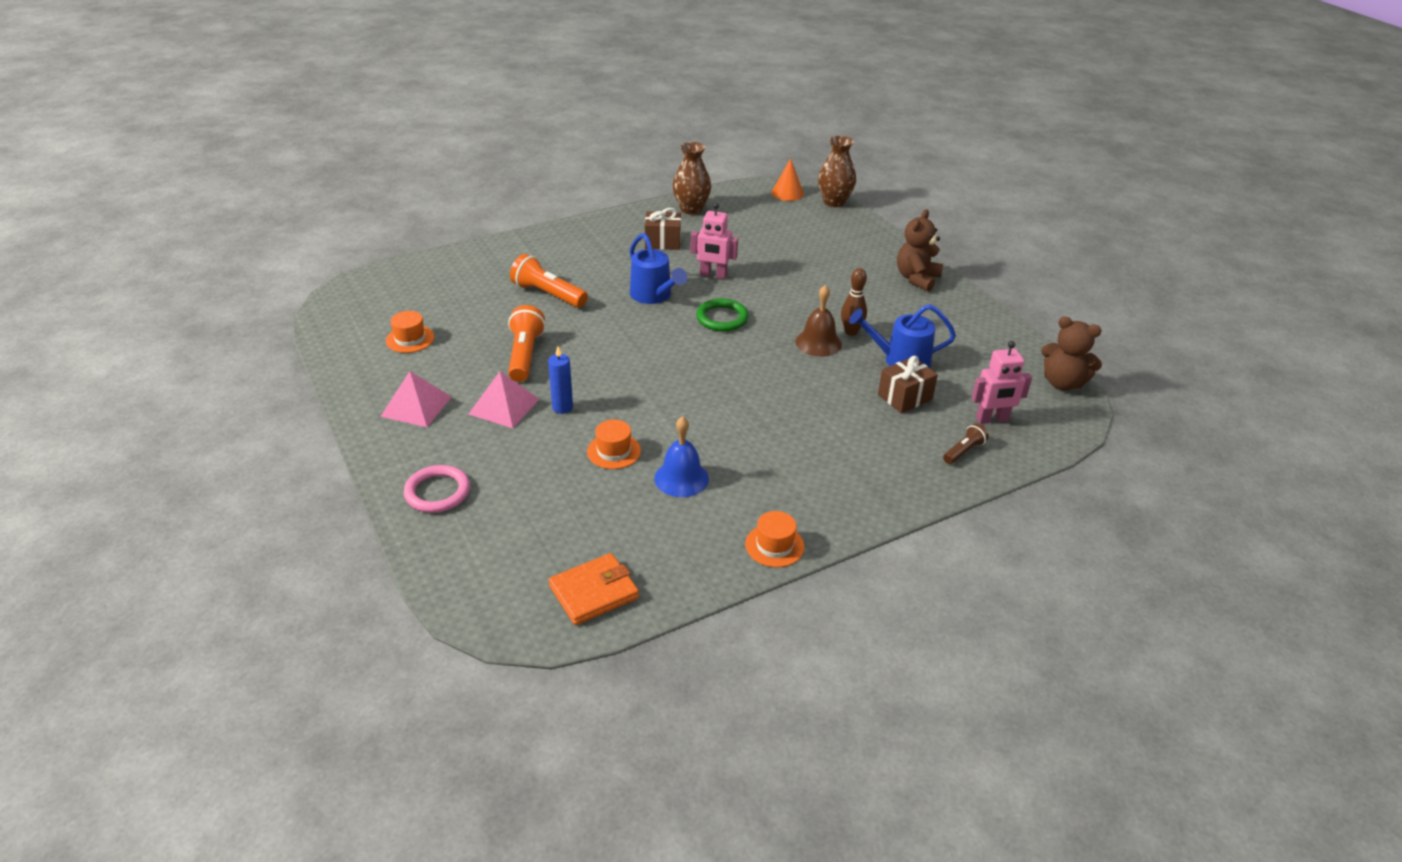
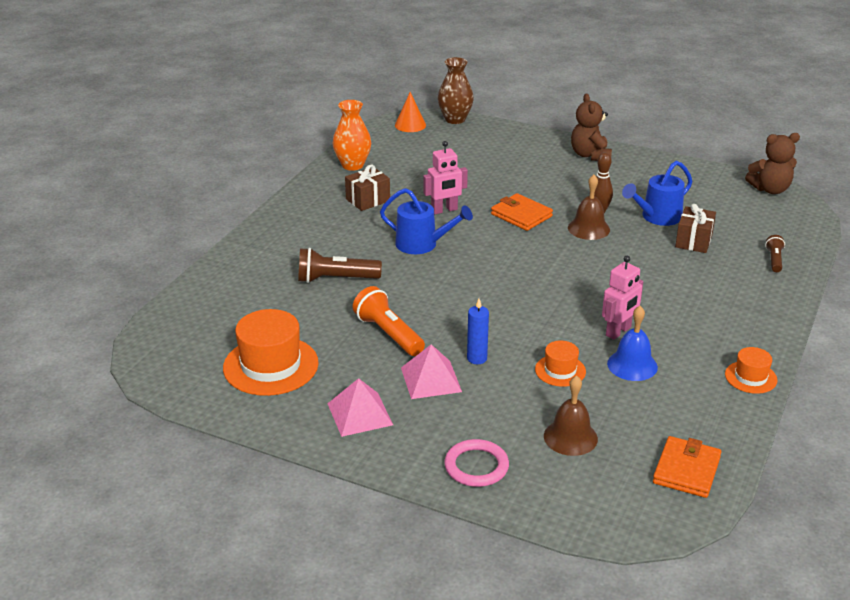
camera: 35 degrees left, 5 degrees down
orange hat [386,311,434,353] -> orange hat [223,309,319,396], size x1.88
orange flashlight [510,254,588,308] -> brown flashlight [298,248,382,283]
brown vase [673,142,711,215] -> orange vase [333,100,371,171]
green ring [696,298,749,332] -> none
pink robot [972,341,1032,424] -> pink robot moved to [602,256,643,340]
none -> orange wallet [491,193,553,231]
none -> brown bell [544,375,598,456]

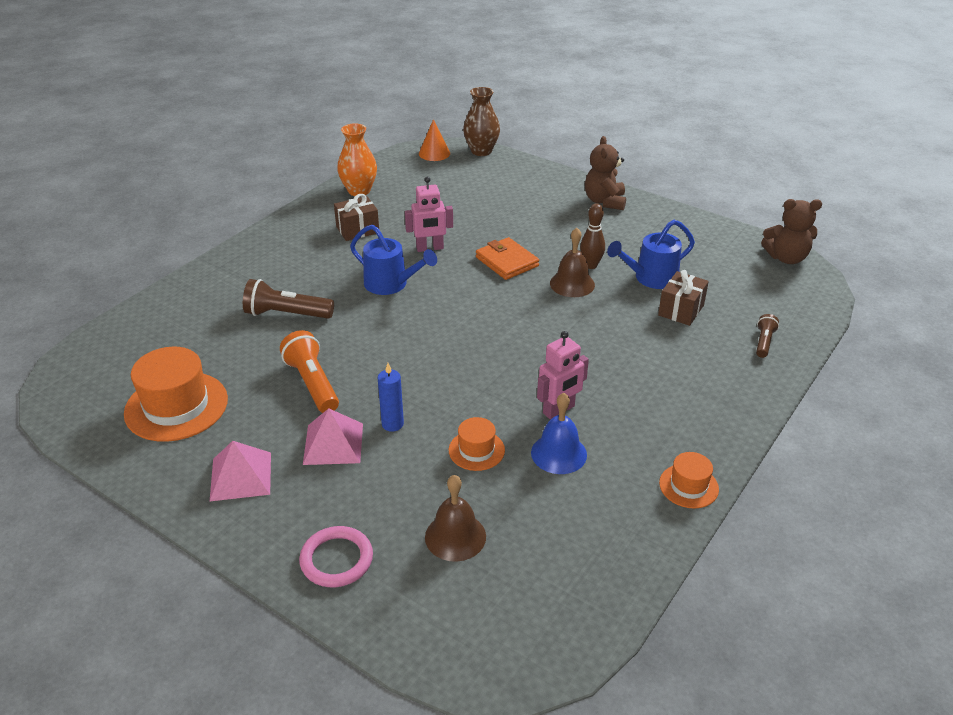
camera: 10 degrees right, 5 degrees up
orange wallet [653,436,721,498] -> none

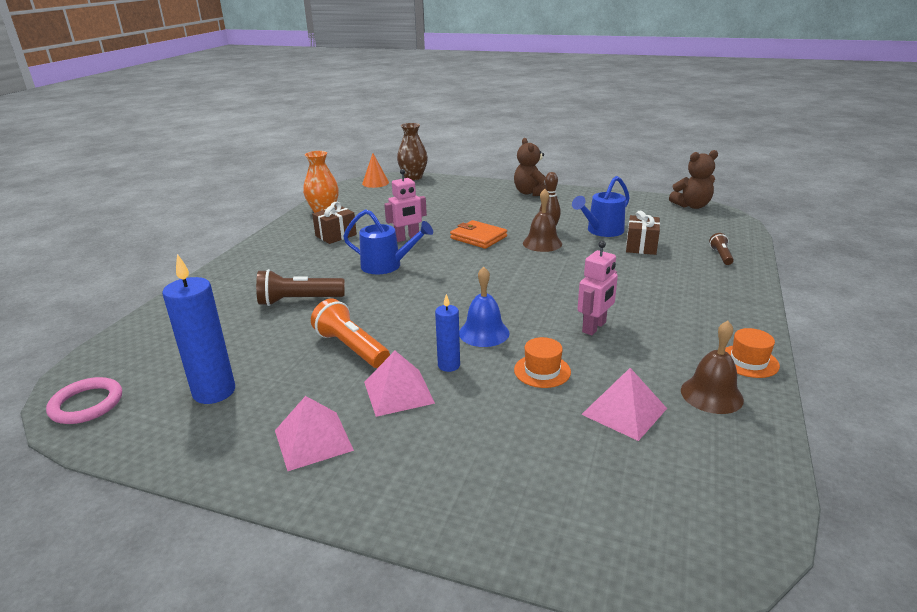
camera: 15 degrees left, 10 degrees down
orange hat [124,347,228,442] -> blue candle [162,254,235,404]
pink ring [299,526,373,587] -> pink ring moved to [46,377,122,424]
brown bell [425,475,486,562] -> brown bell moved to [681,320,744,414]
blue bell [531,393,587,474] -> blue bell moved to [459,267,509,347]
none -> pink pyramid [581,368,667,441]

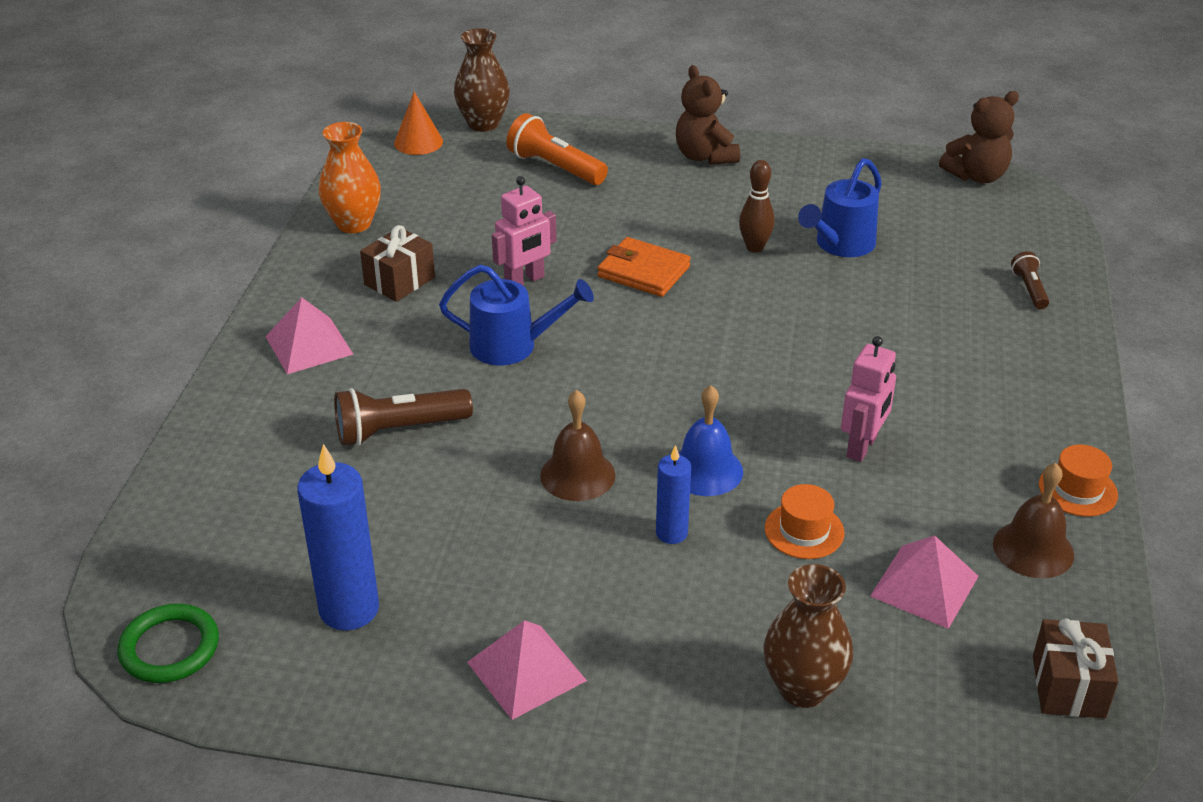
camera: 10 degrees left, 10 degrees up
pink ring [46,377,122,424] -> green ring [118,604,219,683]
orange flashlight [311,298,390,368] -> orange flashlight moved to [506,113,608,185]
pink pyramid [364,351,435,417] -> pink pyramid moved to [265,297,354,374]
brown bell [523,189,562,252] -> brown bell moved to [540,390,615,501]
brown gift [626,211,660,255] -> brown gift moved to [1033,618,1118,718]
none -> brown vase [763,564,853,708]

